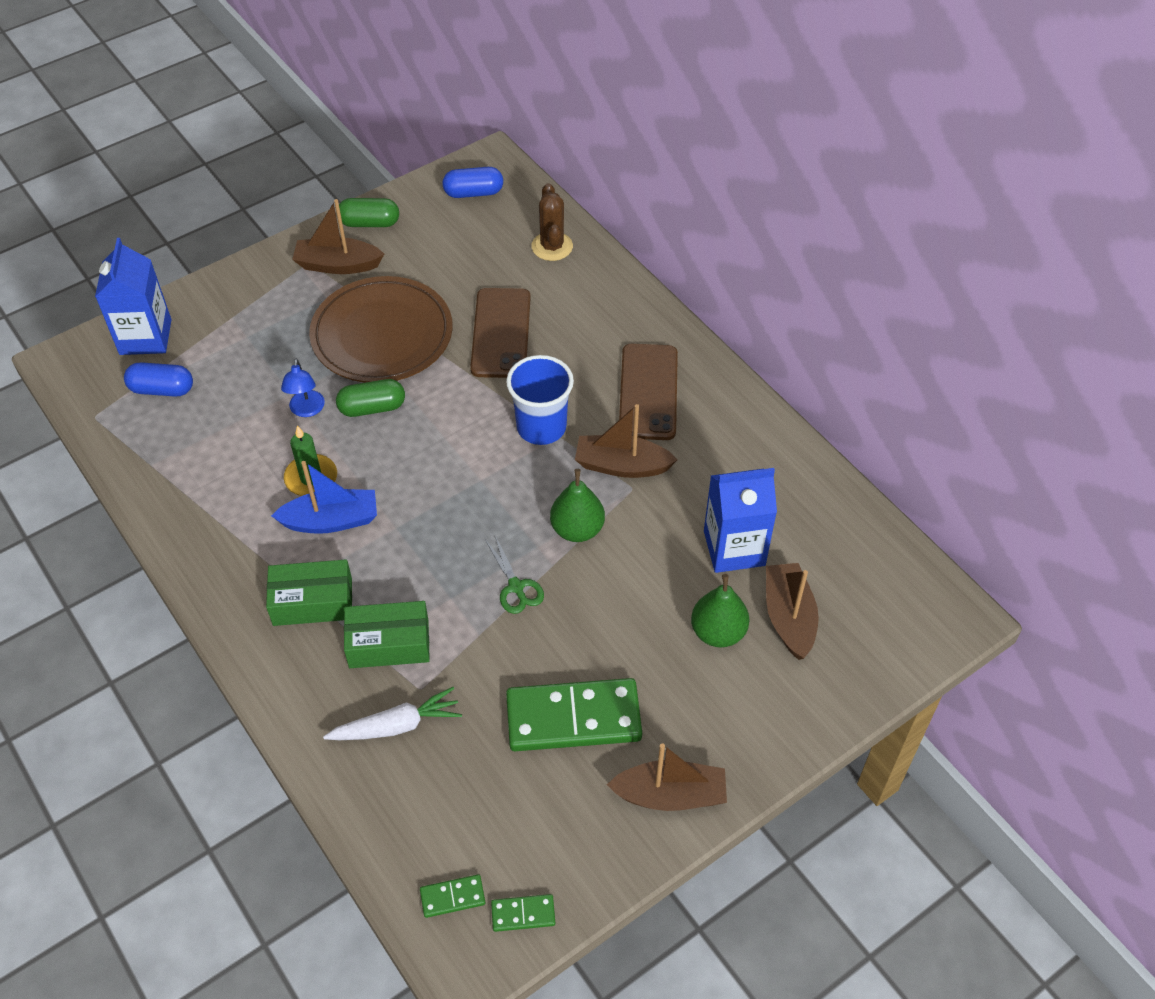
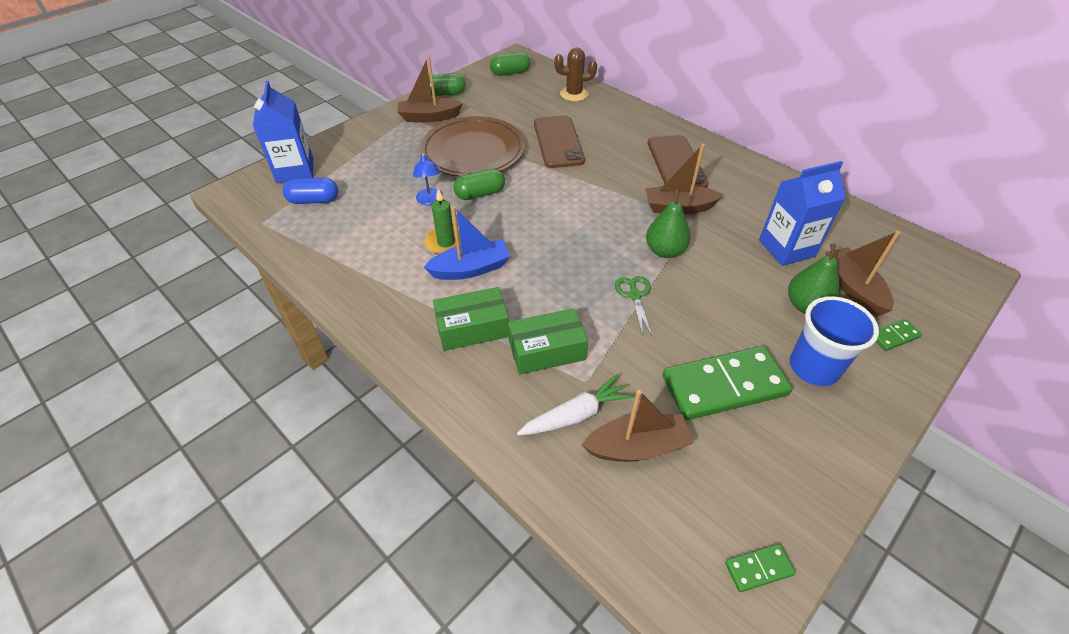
camera: 10 degrees left, 5 degrees down
green domino [420,874,485,918] -> green domino moved to [876,319,922,351]
blue capsule [442,167,503,198] -> green capsule [490,52,531,76]
green scissors [485,536,544,614] -> green scissors turned 150 degrees counterclockwise [615,276,652,336]
blue cup [506,355,574,445] -> blue cup moved to [790,296,879,386]
brown cactus [532,183,573,261] -> brown cactus turned 75 degrees counterclockwise [554,47,597,101]
brown boat [607,743,727,811] -> brown boat moved to [582,390,693,462]

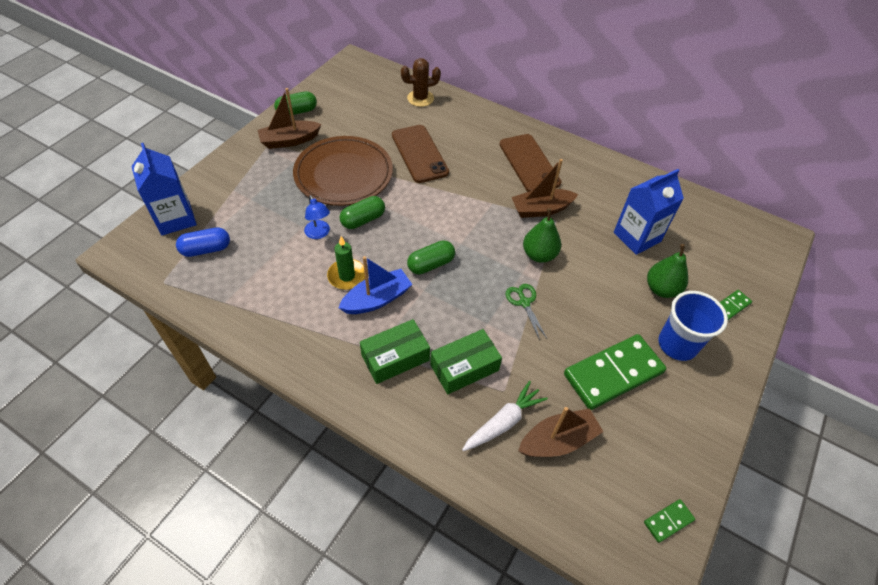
camera: 15 degrees left, 5 degrees up
green capsule [490,52,531,76] -> green capsule moved to [407,240,455,274]
brown boat [825,231,901,316] -> none

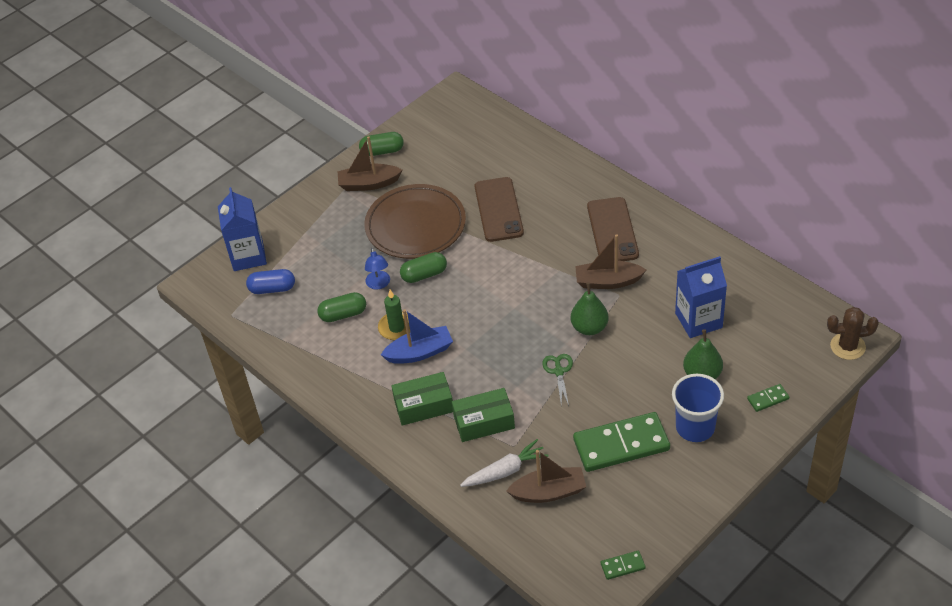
camera: 20 degrees right, 5 degrees down
brown cactus [401,58,441,107] -> brown cactus moved to [827,307,879,360]
green capsule [407,240,455,274] -> green capsule moved to [317,292,366,322]

